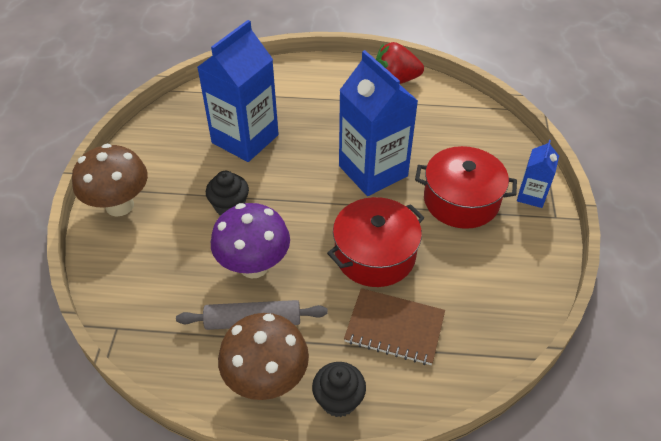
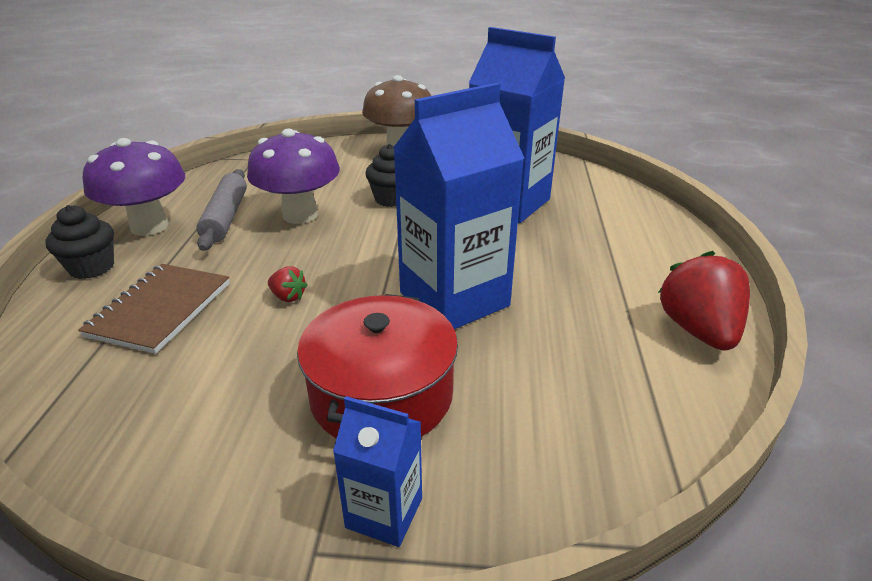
camera: 90 degrees right, 15 degrees down
brown mushroom [218,313,309,400] -> purple mushroom [83,138,185,236]
red pot [327,197,425,287] -> red strawberry [268,266,307,302]

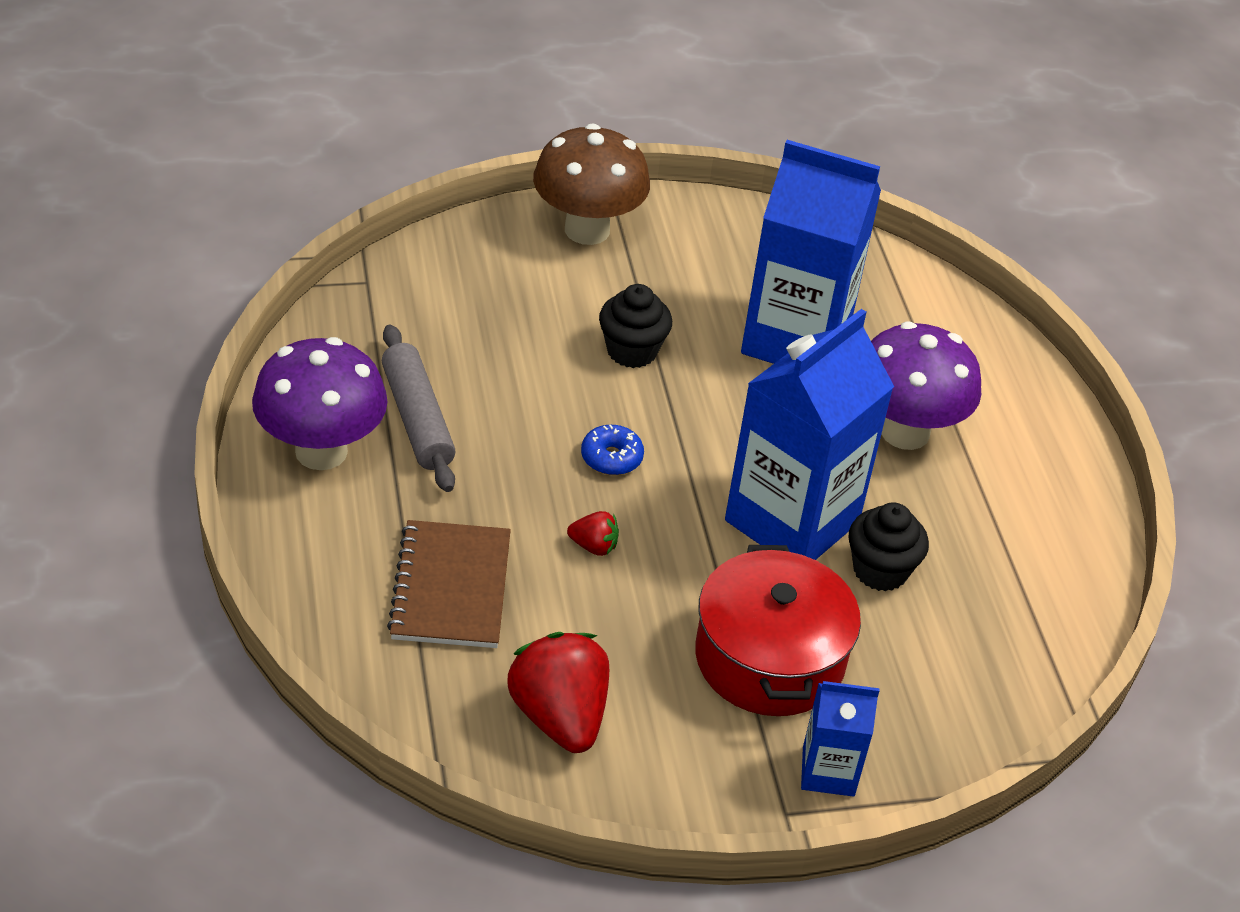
camera: 20 degrees left, 10 degrees up
black cupcake [45,205,114,279] -> black cupcake moved to [848,502,929,591]
purple mushroom [247,129,340,224] -> purple mushroom moved to [871,321,981,450]
red strawberry [658,251,750,350] -> red strawberry moved to [507,632,609,753]
none -> blue donut [581,425,644,475]

